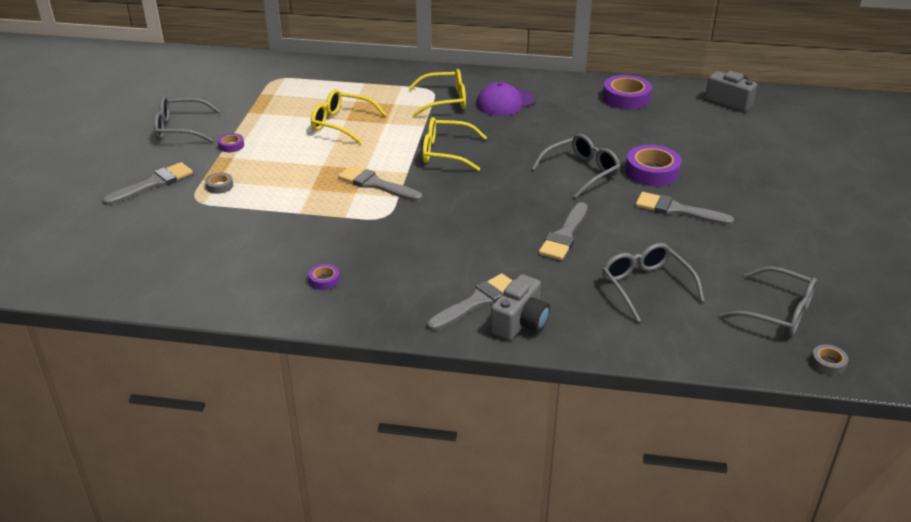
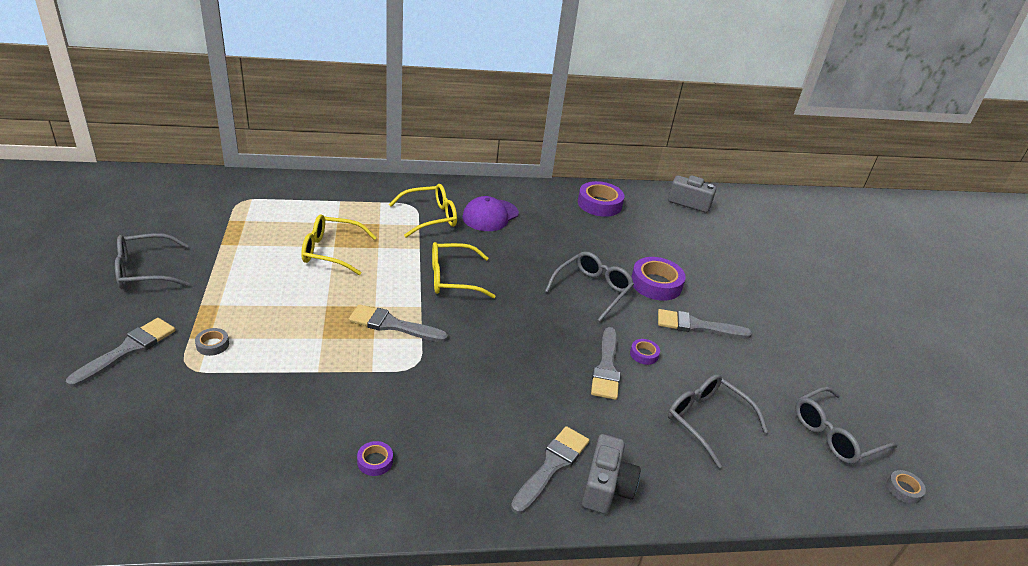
camera: 20 degrees left, 0 degrees up
purple tape [218,133,244,152] -> purple tape moved to [630,339,660,365]
grey glasses [720,266,817,336] -> grey glasses turned 135 degrees clockwise [795,387,897,464]

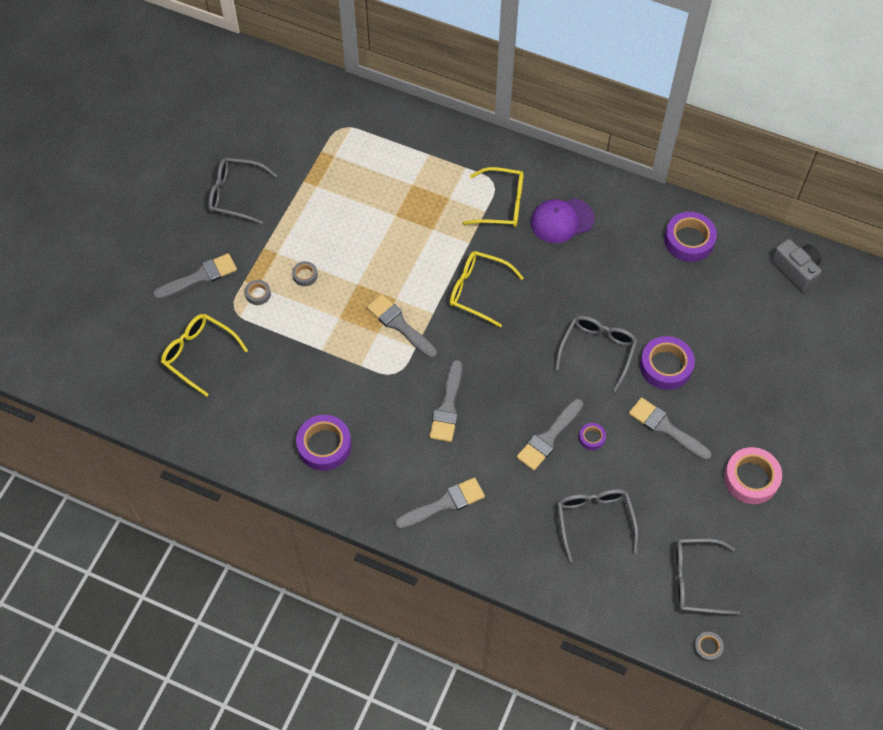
camera: 35 degrees right, 25 degrees up
yellow glasses [301,214,377,275] -> yellow glasses moved to [161,314,248,397]
purple tape [357,441,393,476] -> purple tape [296,415,351,471], size x2.04
grey glasses [545,252,634,322] -> grey glasses turned 45 degrees counterclockwise [555,316,637,392]
grey camera [582,434,641,514] -> none
none -> grey tape [292,261,318,286]
none -> grey brush [430,360,462,442]
none -> pink tape [724,447,782,504]

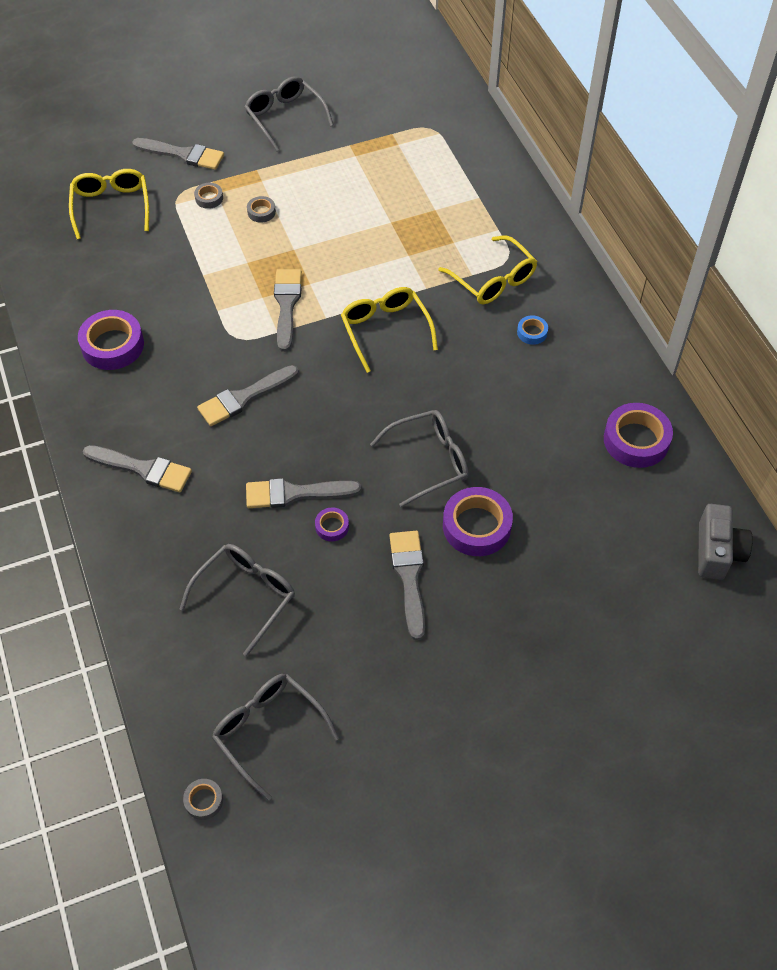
camera: 45 degrees right, 5 degrees down
purple cap [531,198,594,243] -> blue tape [517,315,548,345]
pink tape [724,447,782,504] -> none

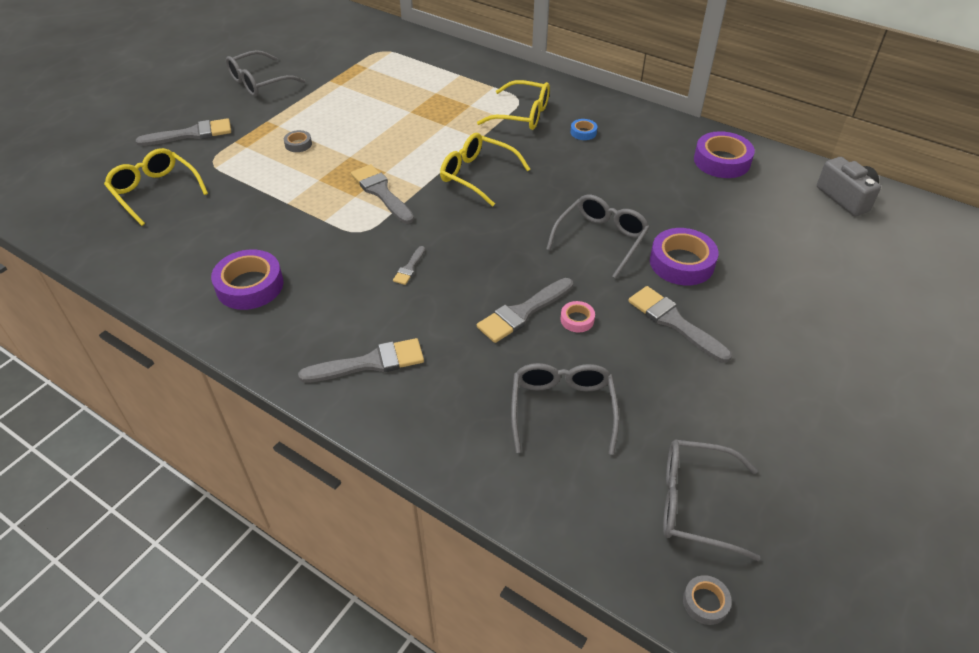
camera: 35 degrees left, 10 degrees down
grey tape [194,183,223,209] -> none
grey brush [197,365,299,426] -> grey brush [393,246,425,285], size x0.52
grey glasses [245,76,334,151] -> grey glasses turned 60 degrees counterclockwise [226,50,305,97]
purple tape [315,507,349,541] -> pink tape [561,301,595,333]

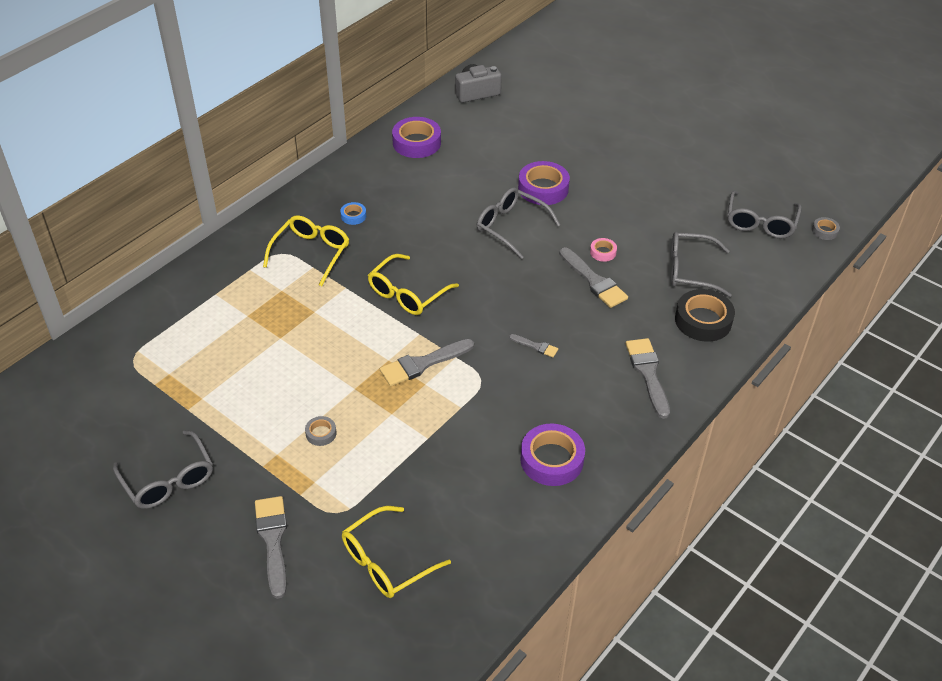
camera: 85 degrees left, 0 degrees up
grey brush [628,286,732,363] -> none
none -> black tape [675,289,735,342]

